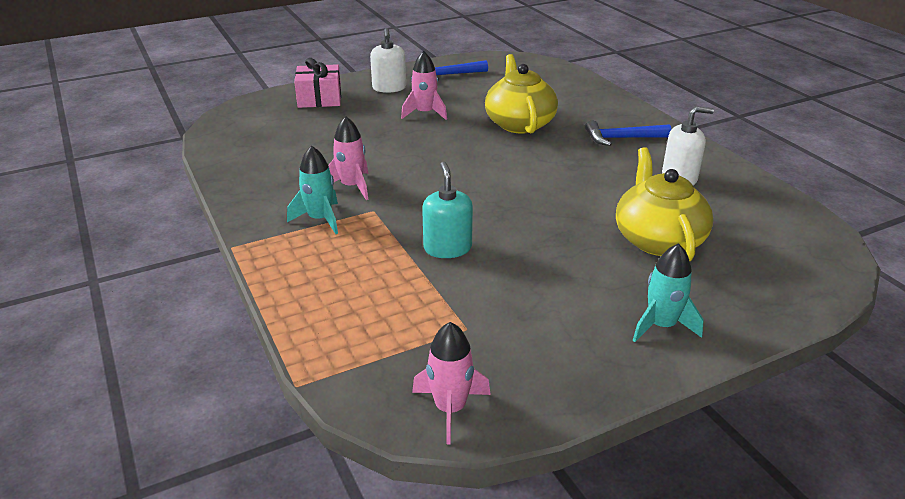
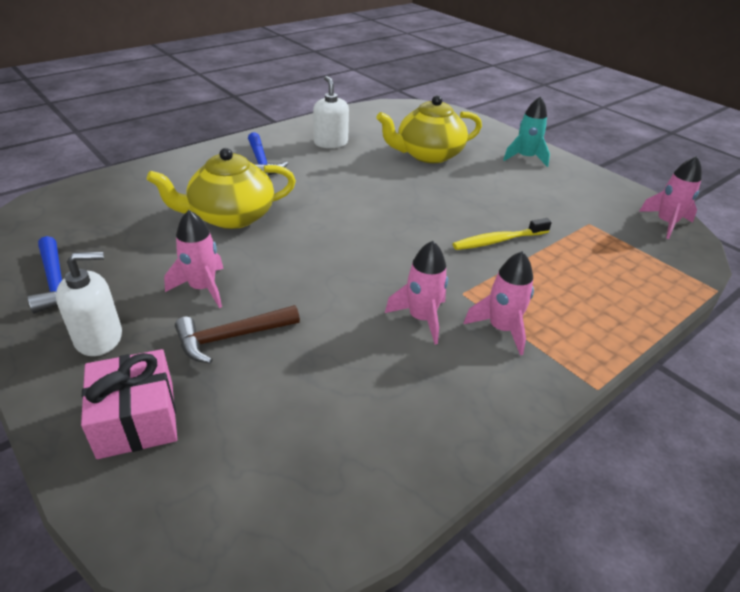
camera: 105 degrees left, 5 degrees up
turquoise rocket [287,145,338,234] -> pink rocket [464,251,534,355]
turquoise soap dispenser [422,162,473,258] -> yellow toothbrush [453,218,552,250]
none -> brown hammer [175,305,300,364]

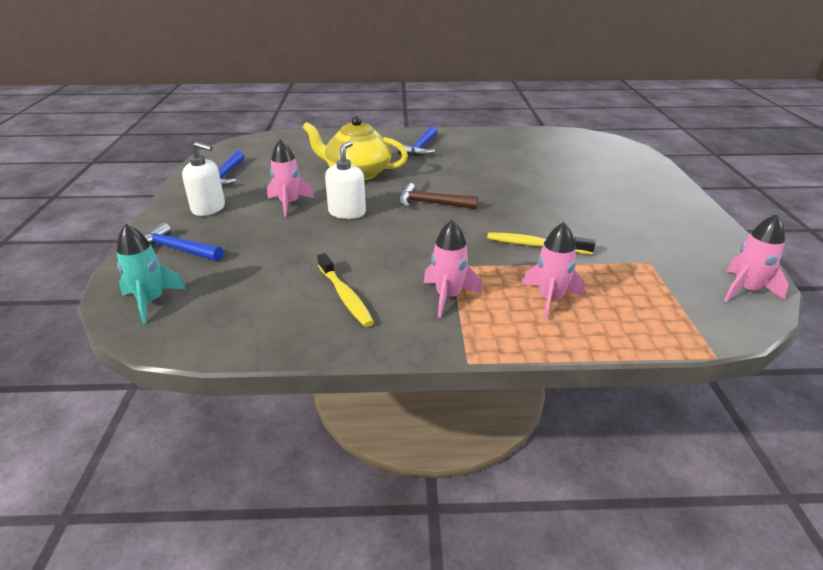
camera: 40 degrees right, 5 degrees down
pink gift [81,349,177,459] -> blue hammer [143,222,223,261]
brown hammer [175,305,300,364] -> brown hammer moved to [398,182,478,209]
white soap dispenser [313,76,349,148] -> white soap dispenser moved to [325,141,366,219]
yellow teapot [376,95,482,163] -> none
pink rocket [385,241,448,344] -> pink rocket moved to [522,222,584,320]
turquoise rocket [503,96,550,167] -> turquoise rocket moved to [116,224,186,324]
none -> yellow toothbrush [317,253,374,327]

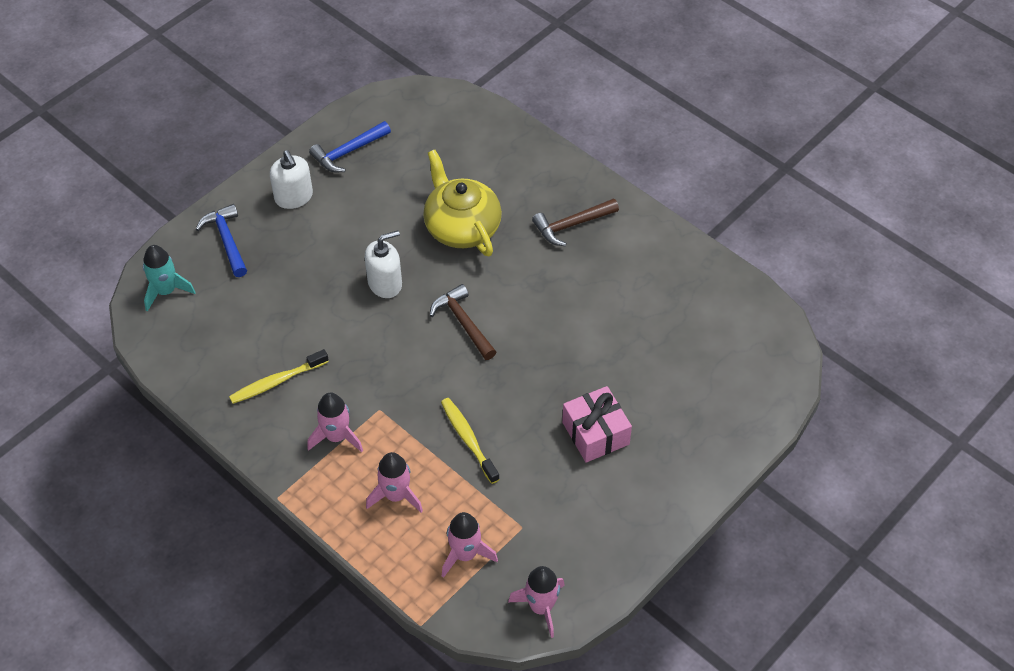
camera: 45 degrees right, 20 degrees up
pink rocket [267,139,314,217] -> pink rocket moved to [442,512,498,578]
yellow toothbrush [317,253,374,327] -> yellow toothbrush turned 45 degrees clockwise [229,349,329,404]
blue hammer [398,126,438,156] -> brown hammer [532,198,619,246]
none -> pink gift [562,386,632,463]

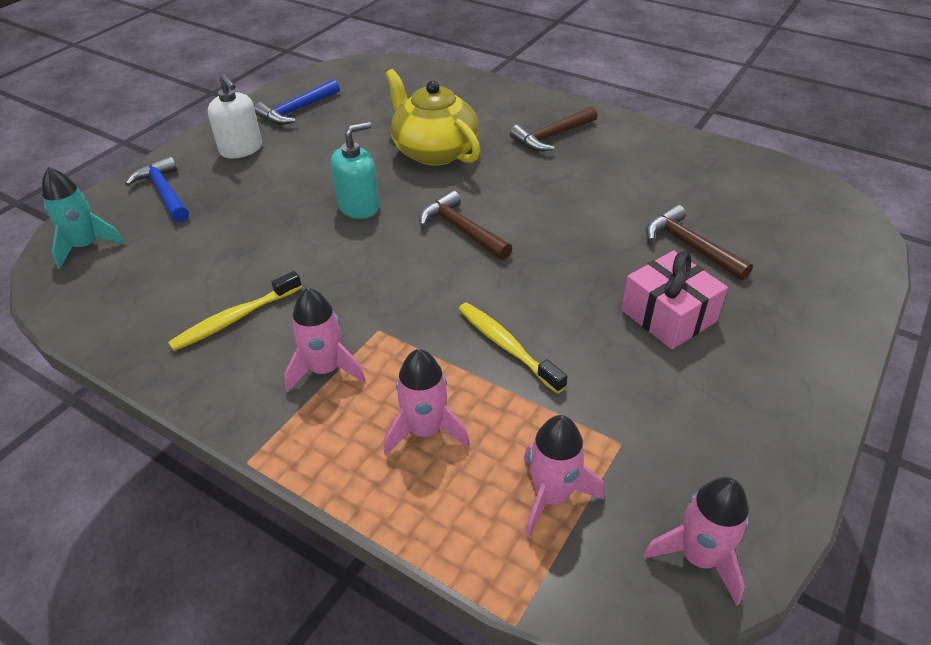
camera: 10 degrees left, 10 degrees down
white soap dispenser [365,230,402,298] -> turquoise soap dispenser [331,122,380,219]
none -> brown hammer [646,204,753,280]

